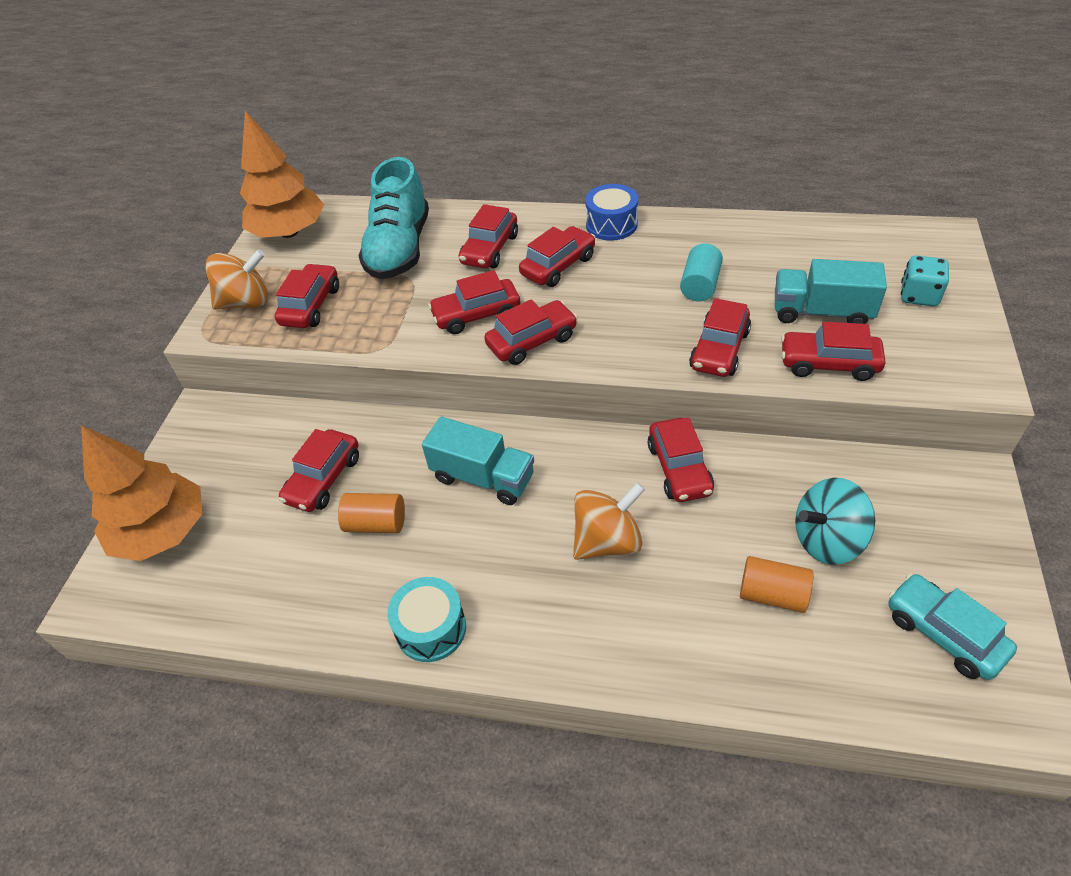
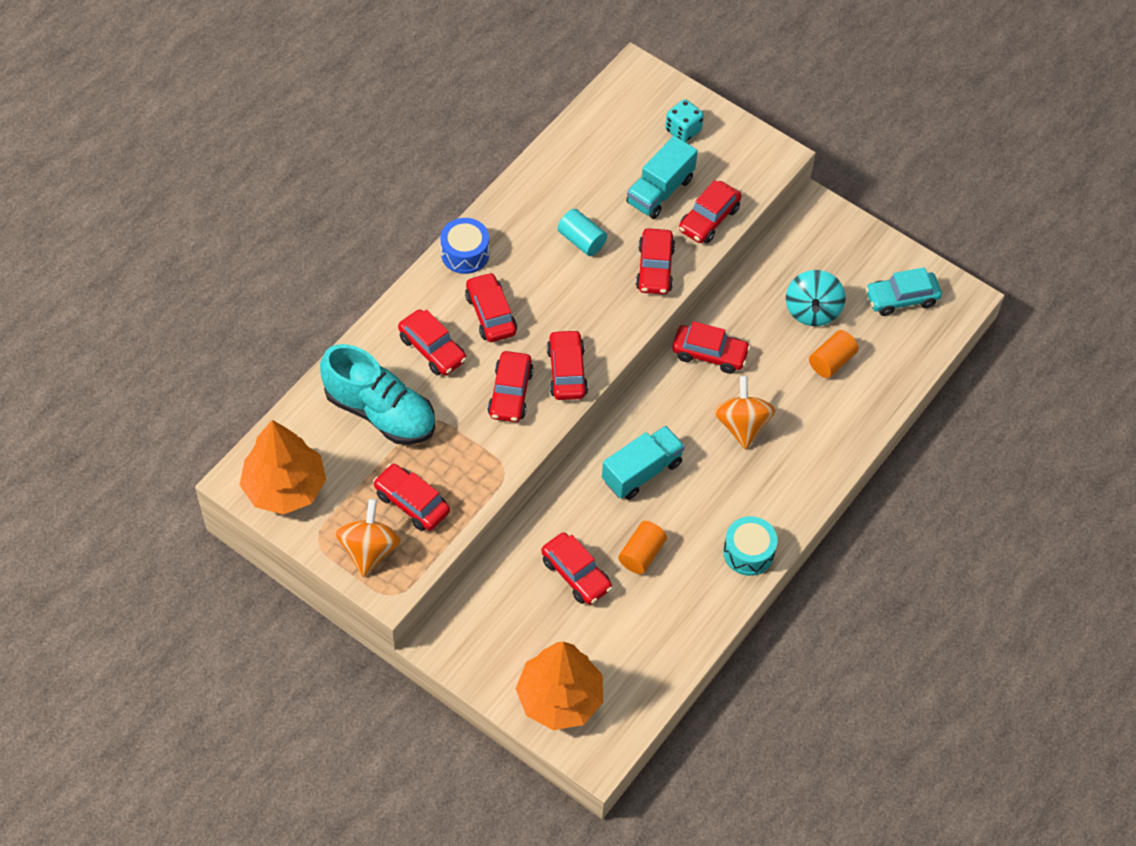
camera: 70 degrees left, 10 degrees up
red car [689,298,751,377] -> red car turned 45 degrees clockwise [636,228,675,295]

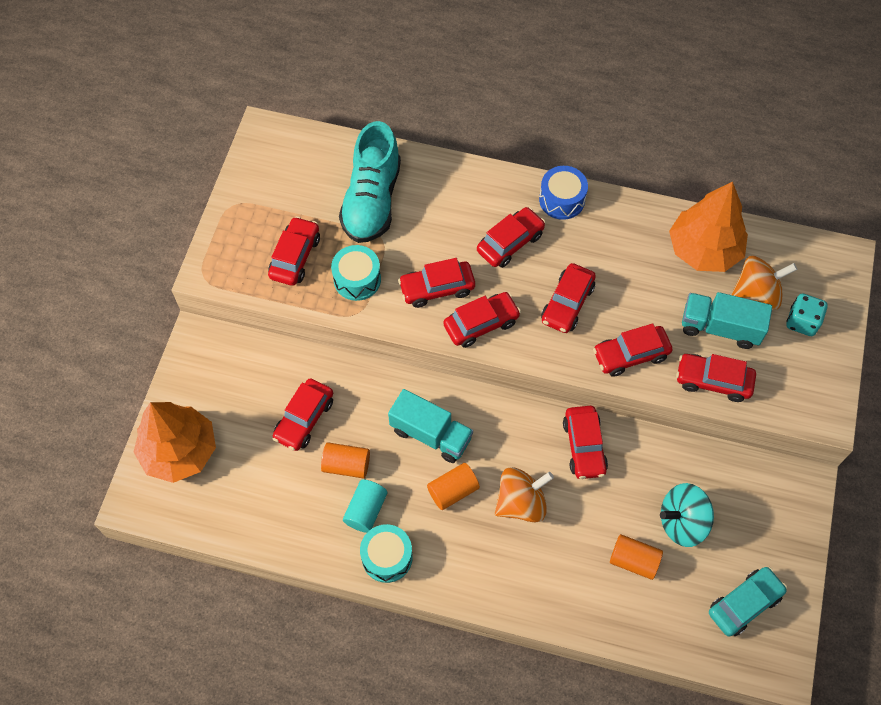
camera: 70 degrees right, 5 degrees up
orange tree [240,420,326,515] -> orange tree moved to [669,181,748,272]
orange spinning top [336,499,401,577] -> orange spinning top moved to [731,256,797,310]
red car [398,310,467,375] -> red car moved to [541,263,596,333]
turquoise cylinder [557,209,607,256] -> turquoise cylinder moved to [343,479,387,533]
turquoise car [865,267,942,316] -> turquoise car turned 90 degrees clockwise [709,567,787,637]
none -> turquoise drum [331,245,381,301]
none -> orange cylinder [427,463,480,510]

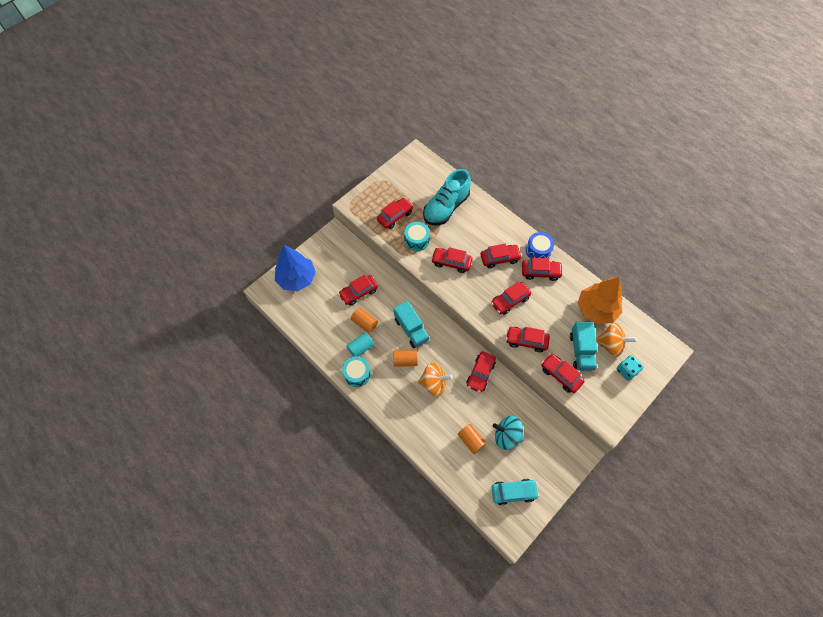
camera: 30 degrees right, 0 degrees up
orange tree [134,402,216,483] -> blue tree [275,245,316,291]
red car [443,292,521,348] -> red car moved to [522,258,563,281]
turquoise truck [682,292,772,349] -> turquoise truck turned 135 degrees counterclockwise [570,322,598,371]

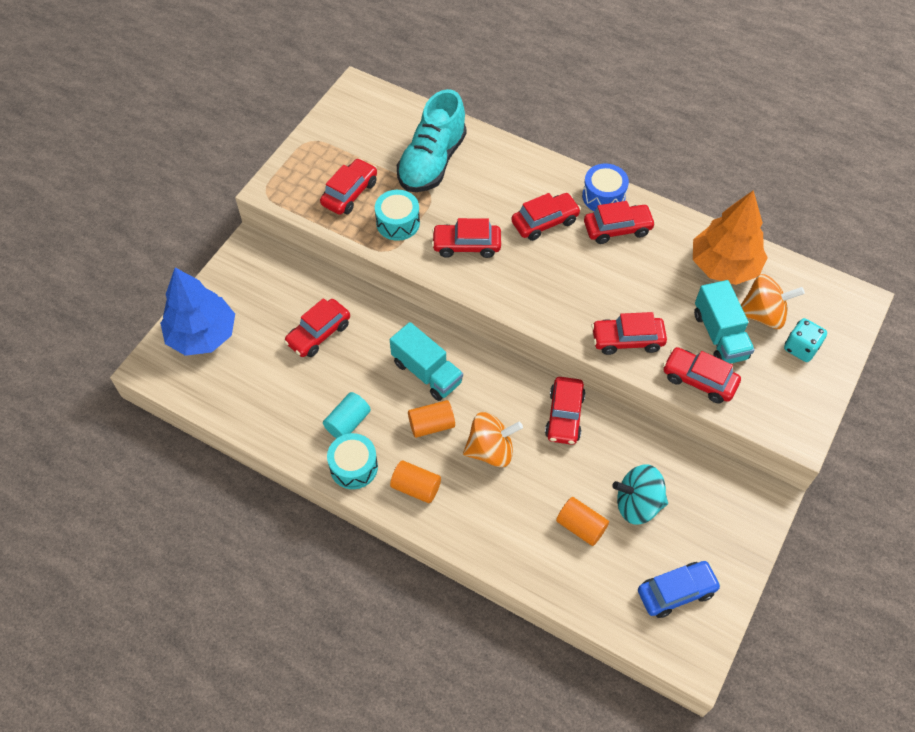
camera: 15 degrees left, 5 degrees down
orange cylinder [351,308,378,333] -> orange cylinder moved to [390,460,441,503]
red car [491,282,531,315] -> none
turquoise car [491,479,539,505] -> blue car [638,561,721,618]

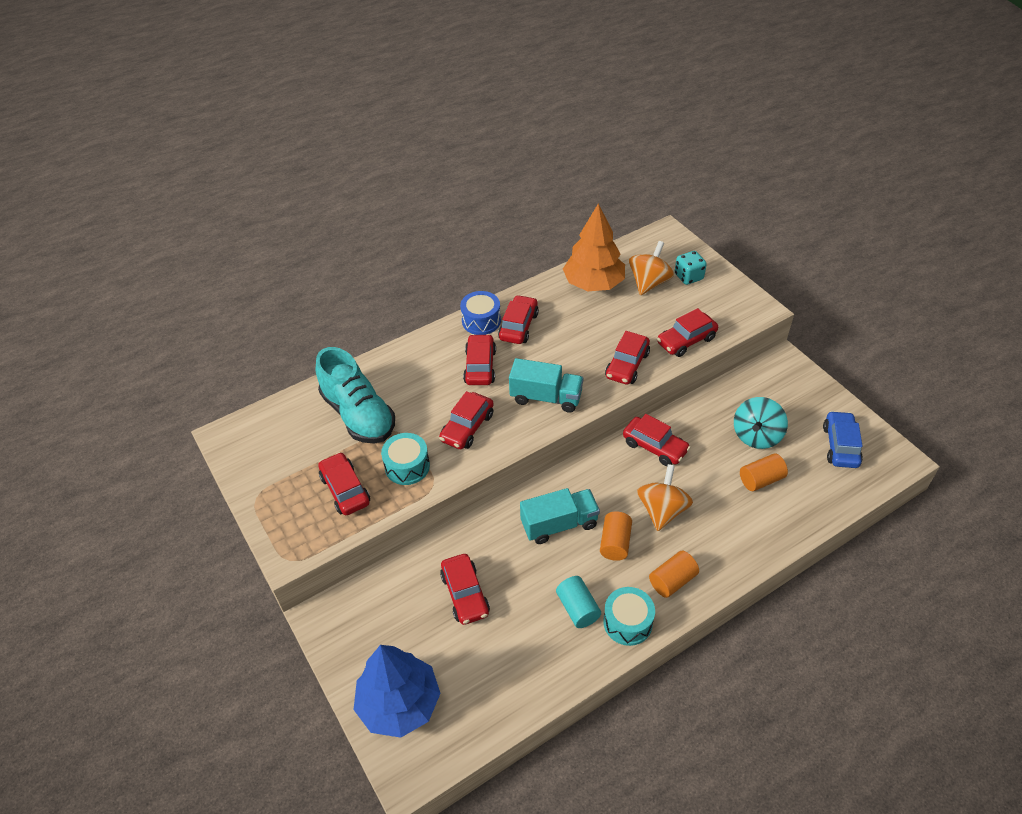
camera: 60 degrees left, 10 degrees down
turquoise truck [694,280,755,364] -> turquoise truck moved to [509,358,583,413]

